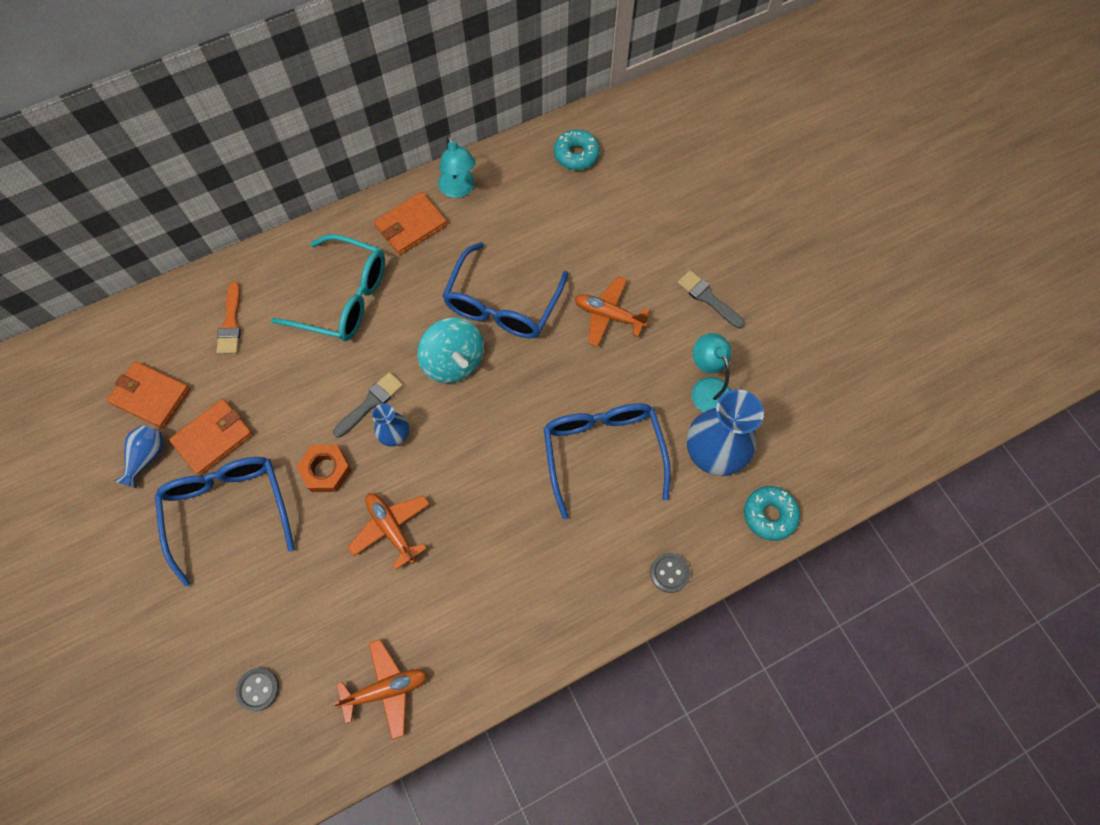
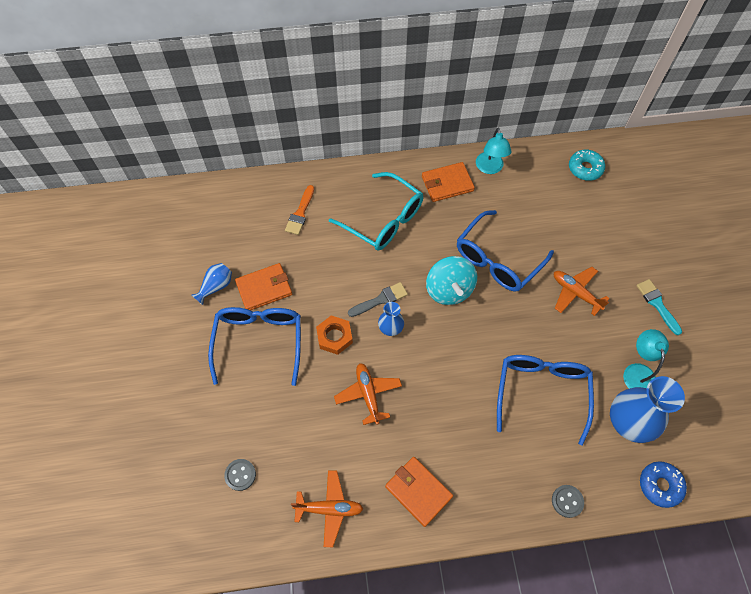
camera: 20 degrees right, 5 degrees down
orange wallet [107,361,190,429] -> orange wallet moved to [385,457,453,527]
grey brush [677,270,745,329] -> turquoise brush [636,279,682,335]
turquoise donut [744,486,800,541] -> blue donut [640,461,687,508]

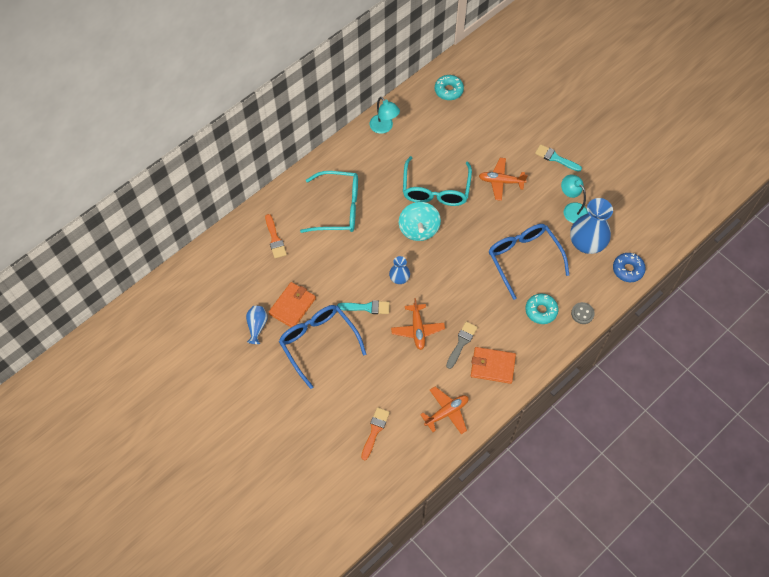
camera: 35 degrees left, 0 degrees up
grey button [224,459,256,491] -> orange brush [361,407,390,460]
orange nut [316,315,353,355] -> turquoise brush [337,300,390,314]
orange plane [334,363,402,425] -> orange plane turned 135 degrees counterclockwise [391,298,445,350]
grey brush [348,282,408,317] -> grey brush moved to [446,322,478,369]
orange wallet [422,162,475,202] -> none
turquoise spinning top [426,256,477,305] -> turquoise spinning top turned 45 degrees clockwise [399,202,441,241]
blue glasses [457,210,554,292] -> turquoise glasses [403,156,472,206]
none -> turquoise donut [525,294,558,324]

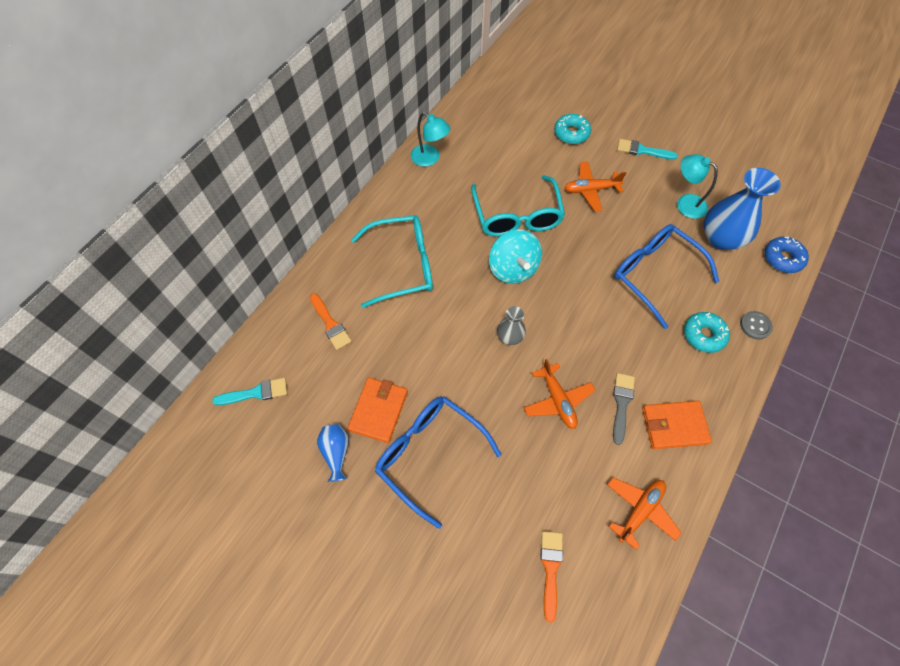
camera: 15 degrees left, 0 degrees up
turquoise brush [337,300,390,314] -> turquoise brush moved to [212,378,287,405]
blue vase [389,256,410,284] -> grey vase [497,306,526,345]
turquoise donut [435,75,464,100] -> turquoise donut moved to [554,114,591,144]

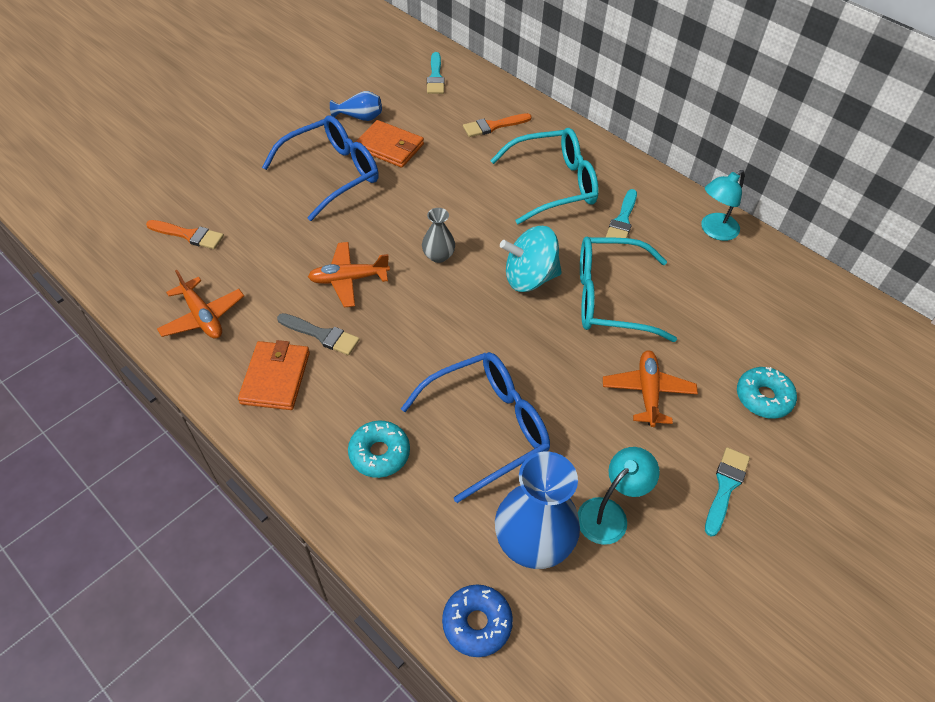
camera: 100 degrees right, 10 degrees down
turquoise glasses [351,215,433,308] -> turquoise glasses turned 105 degrees counterclockwise [490,128,599,224]
grey button [740,311,773,340] -> none
none -> turquoise brush [605,189,637,245]

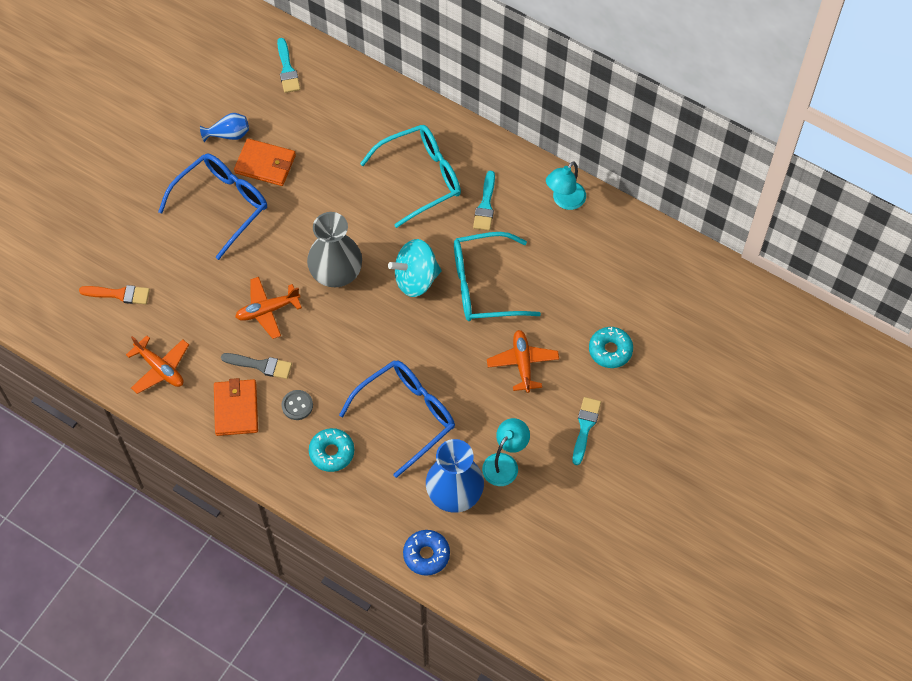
camera: 10 degrees left, 10 degrees up
grey vase [422,208,455,263] -> grey vase [307,212,362,287], size x1.93
orange brush [463,113,532,137] -> none
none -> grey button [281,390,313,420]

